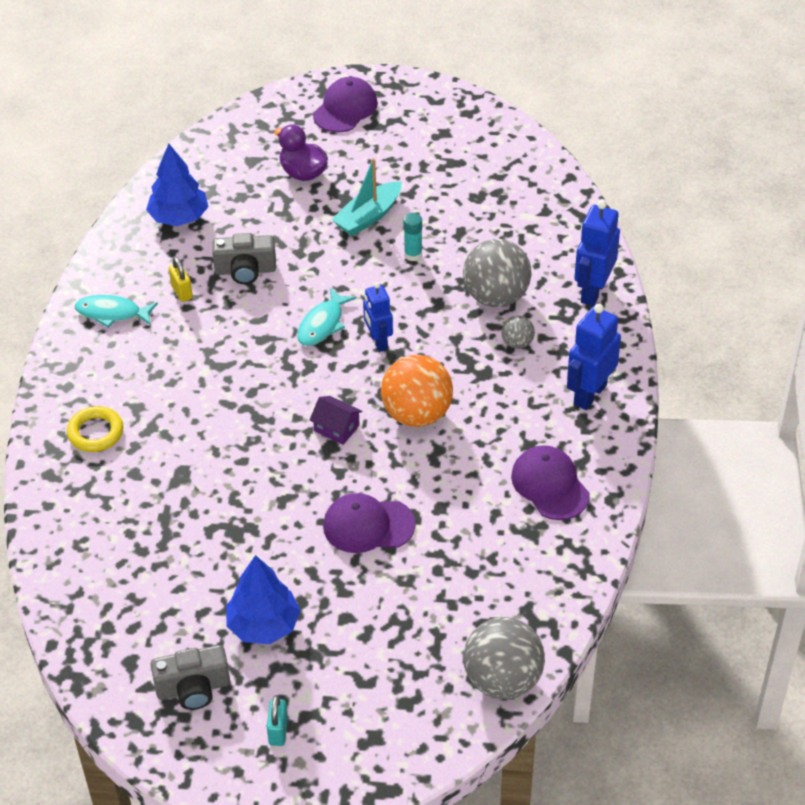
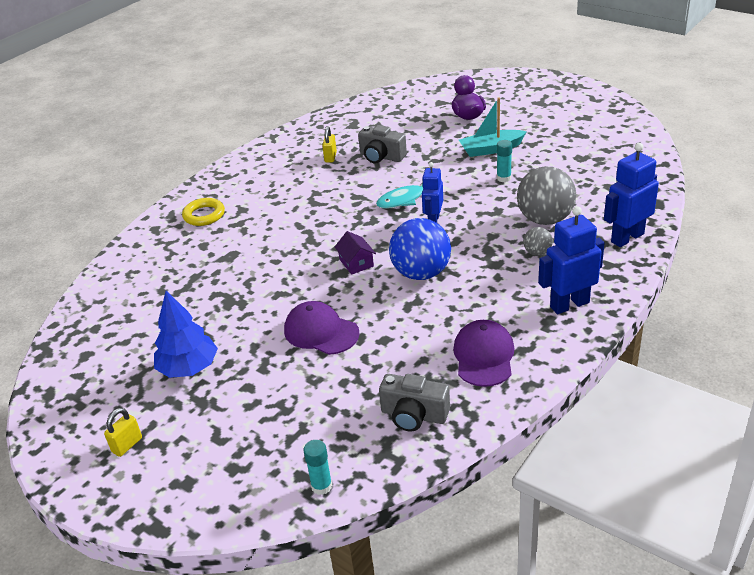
camera: 35 degrees right, 10 degrees down
turquoise fish [75,295,158,328] -> none
blue tree [146,144,209,226] -> none
grey camera [150,645,230,710] -> grey camera moved to [379,374,450,432]
turquoise padlock [267,695,288,746] -> yellow padlock [104,408,142,457]
purple cap [313,77,378,132] -> none
orange ball [381,355,453,427] -> blue ball [389,218,451,280]
grey ball [463,617,545,699] -> turquoise glue stick [303,440,332,495]

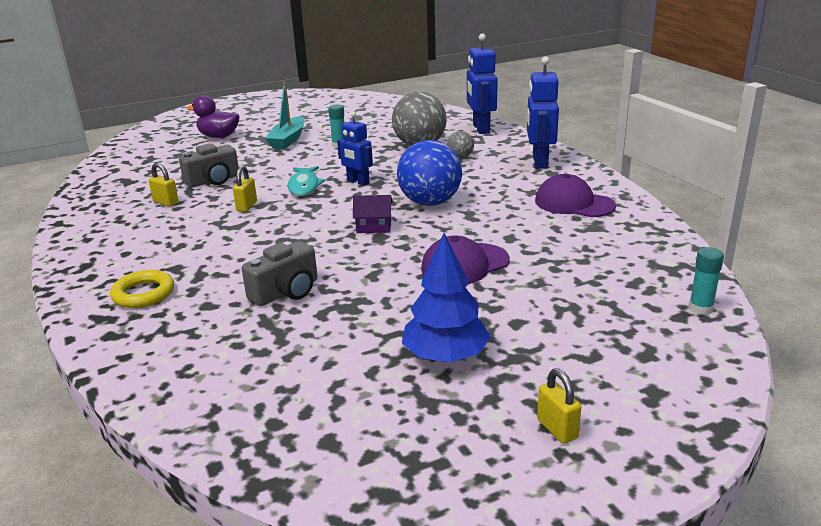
camera: 65 degrees left, 10 degrees down
grey camera [379,374,450,432] -> grey camera moved to [242,241,317,306]
none -> yellow padlock [233,165,257,212]

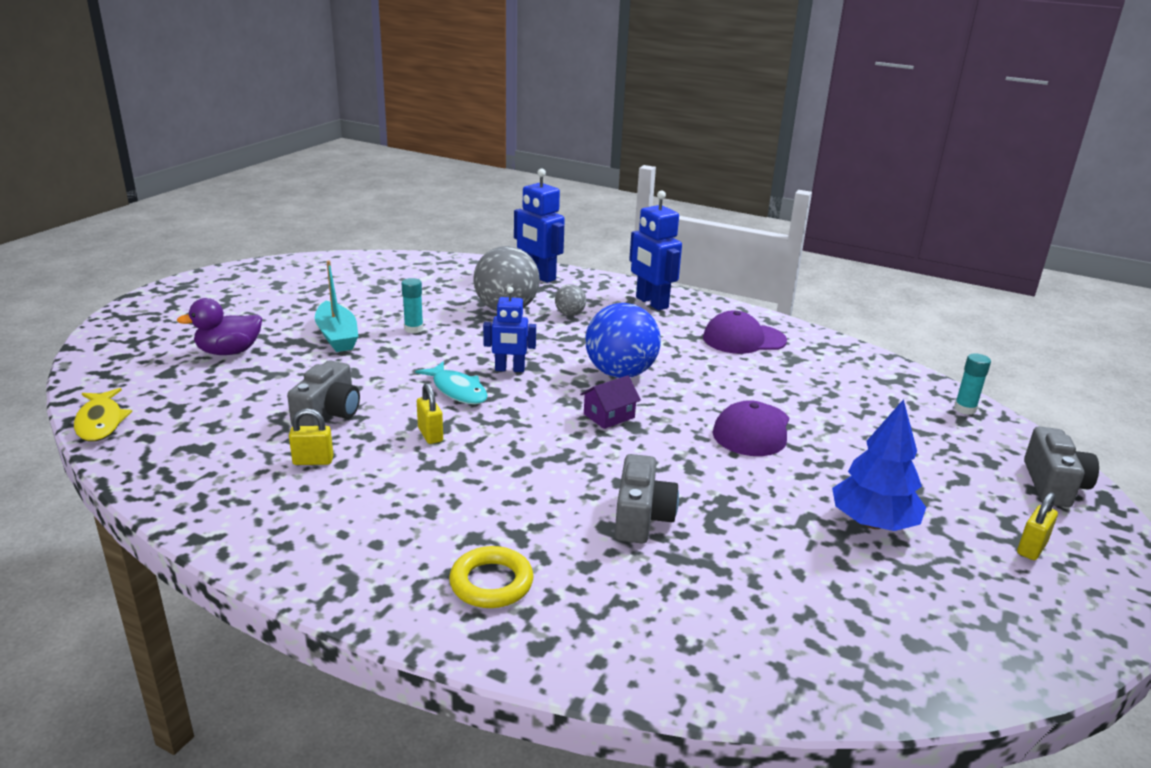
camera: 40 degrees left, 0 degrees up
yellow padlock [537,368,581,444] -> yellow padlock turned 75 degrees counterclockwise [1017,492,1058,560]
none -> yellow fish [74,388,132,442]
none -> grey camera [1024,426,1099,507]

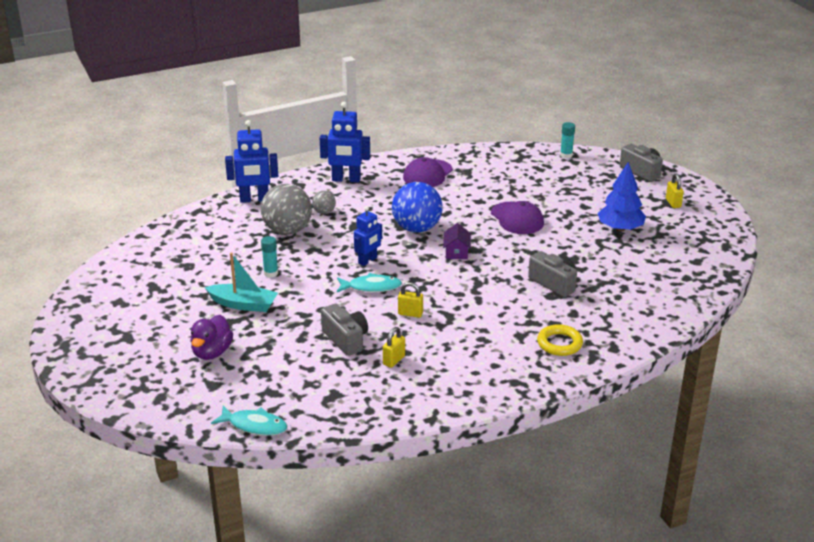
camera: 50 degrees left, 5 degrees up
yellow fish [74,388,132,442] -> turquoise fish [211,406,287,435]

